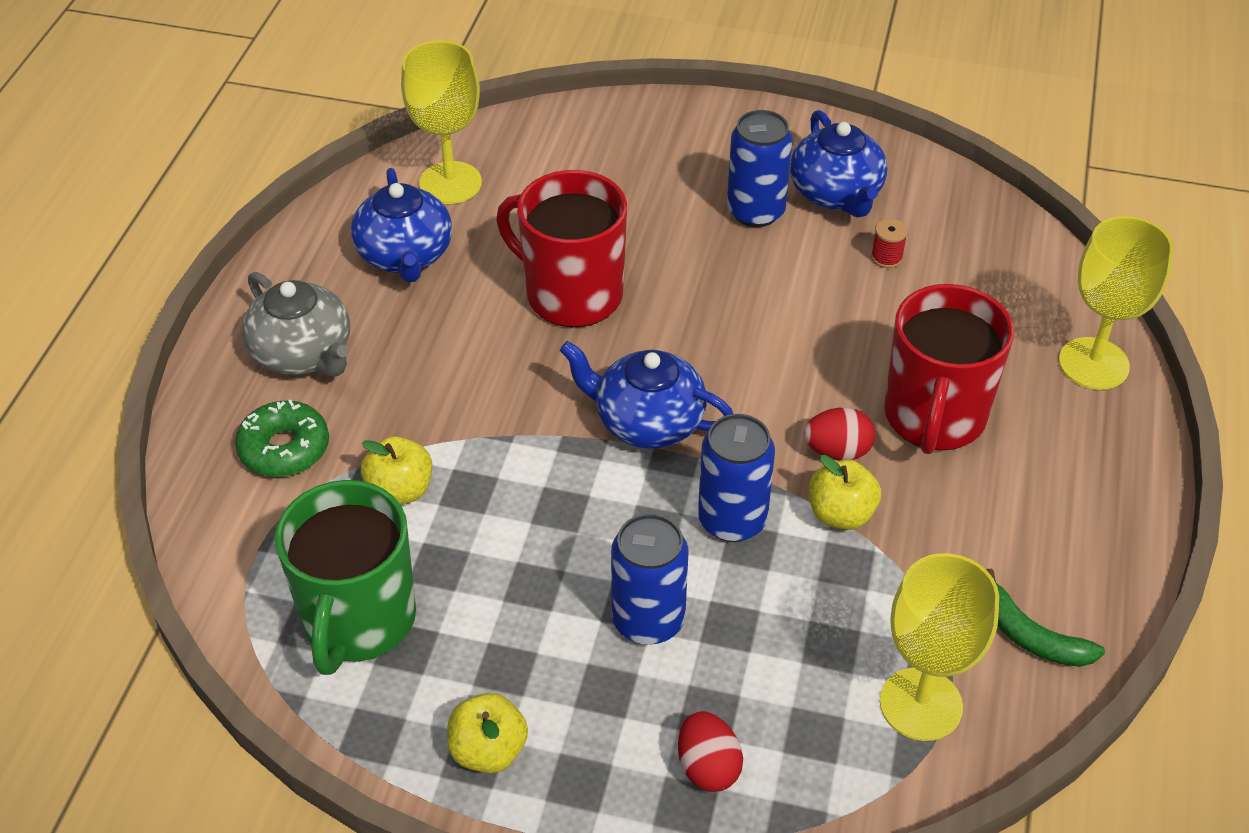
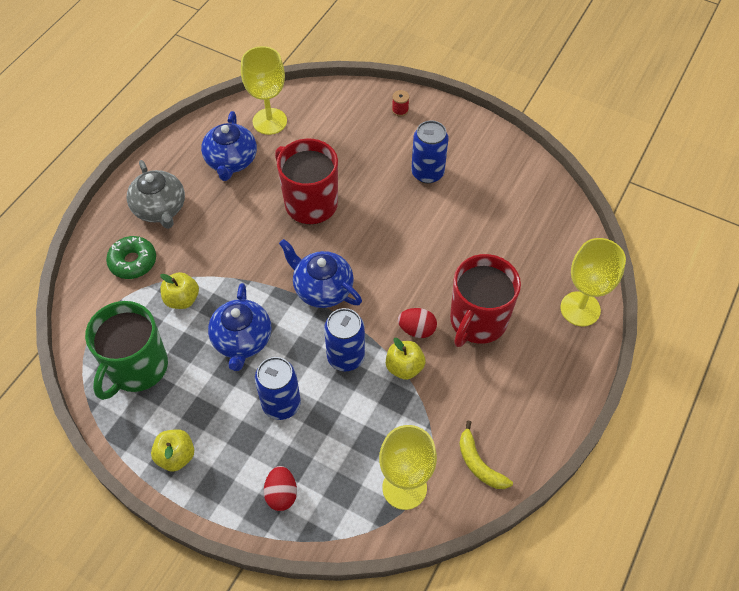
camera: 15 degrees right, 10 degrees up
blue teapot [790,110,887,218] -> blue teapot moved to [208,283,271,371]
red spool [871,219,908,268] -> red spool moved to [392,90,409,117]
green banana [987,569,1105,667] -> yellow banana [459,421,513,489]

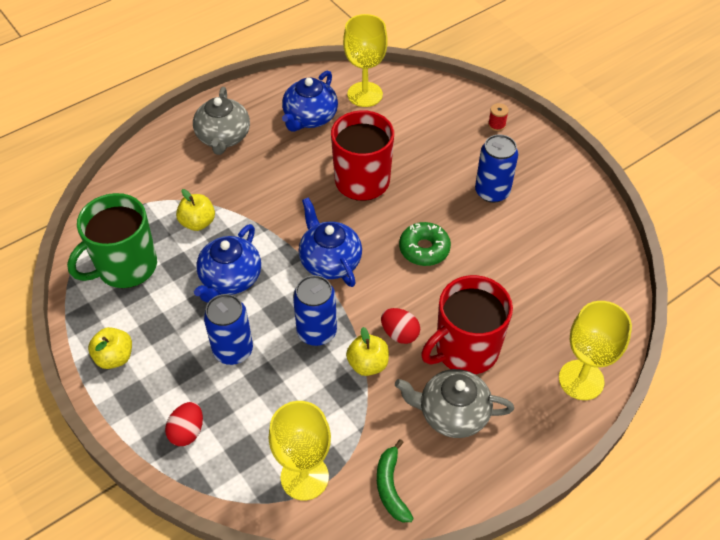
camera: 25 degrees right, 5 degrees down
green donut [106,236,156,279] -> green donut moved to [399,222,451,266]
yellow banana [459,421,513,489] -> green banana [377,439,414,522]
none -> grey teapot [395,369,514,438]

